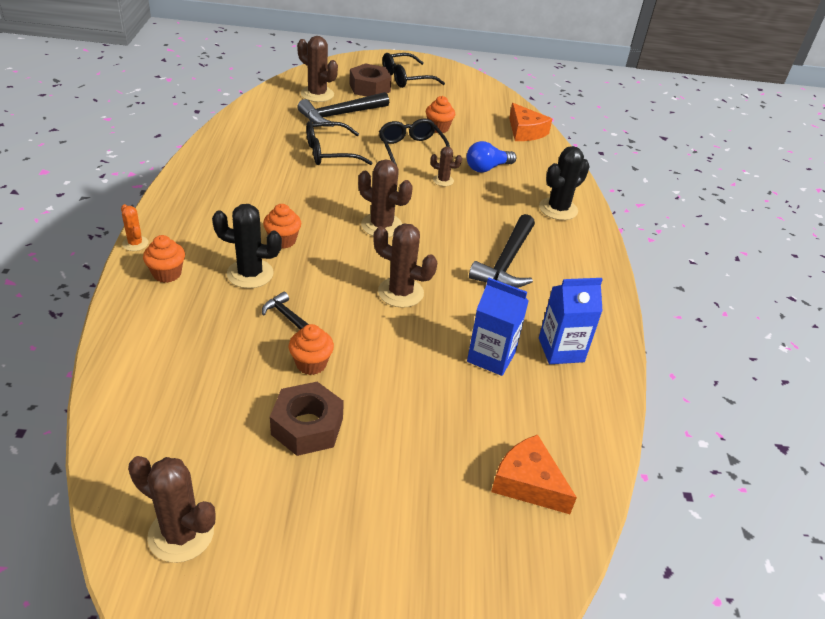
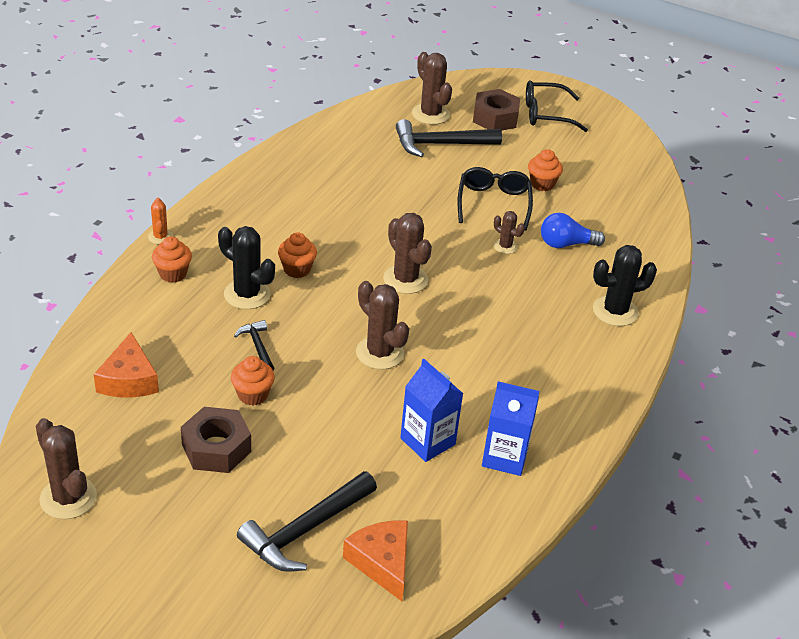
camera: 25 degrees right, 0 degrees up
black glasses [306,121,373,165] -> none
black hammer [469,214,535,288] -> black hammer moved to [237,471,377,572]
orange cheese [509,103,552,141] -> orange cheese moved to [94,332,159,397]

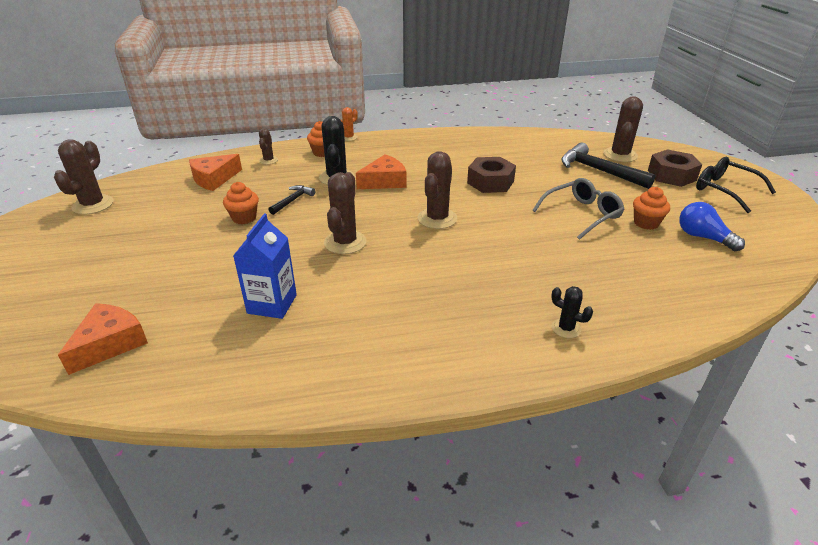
camera: 55 degrees right, 5 degrees down
brown nut [181,407,251,473] -> brown nut moved to [467,157,516,193]
black hammer [237,471,377,572] -> none
orange cupcake [278,232,317,278] -> orange cheese [356,154,406,189]
black glasses [458,167,533,230] -> grey glasses [532,178,625,240]
blue carton [482,381,539,476] -> none
brown cactus [494,211,525,254] -> brown cactus moved to [259,128,278,165]
blue light bulb [541,213,605,248] -> blue light bulb moved to [679,202,745,251]
black cactus [593,245,657,326] -> black cactus [551,286,593,338], size x0.56

